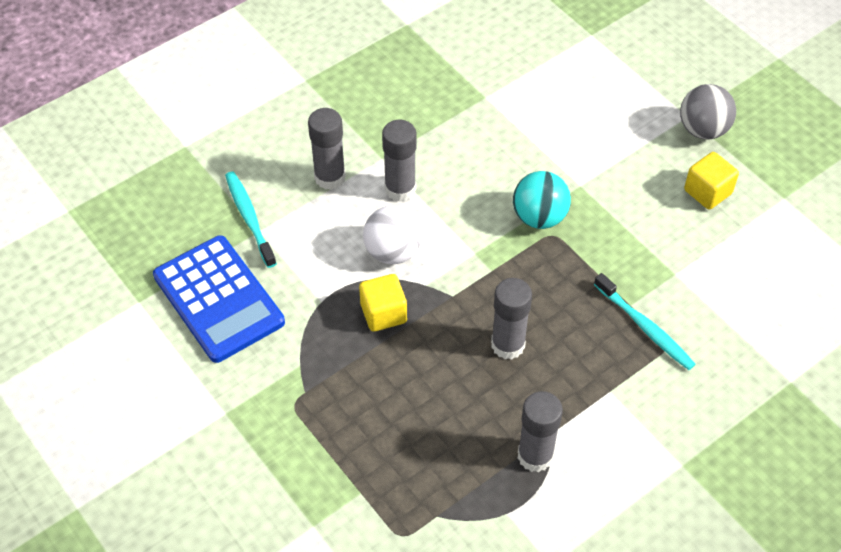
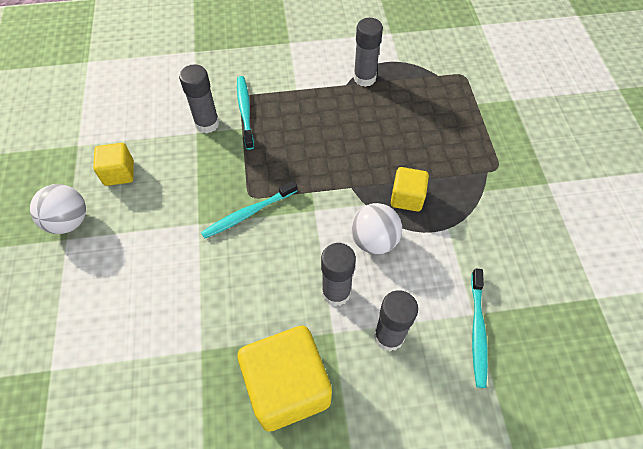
camera: 150 degrees left, 5 degrees up
blue calculator [153,235,285,363] -> none
grey glue stick [491,278,532,360] -> grey glue stick moved to [179,64,220,133]
turquoise ball [513,171,571,229] -> turquoise toothbrush [201,181,297,239]
grey ball [680,84,736,140] -> white ball [30,184,86,234]
none -> yellow cube [238,326,332,432]

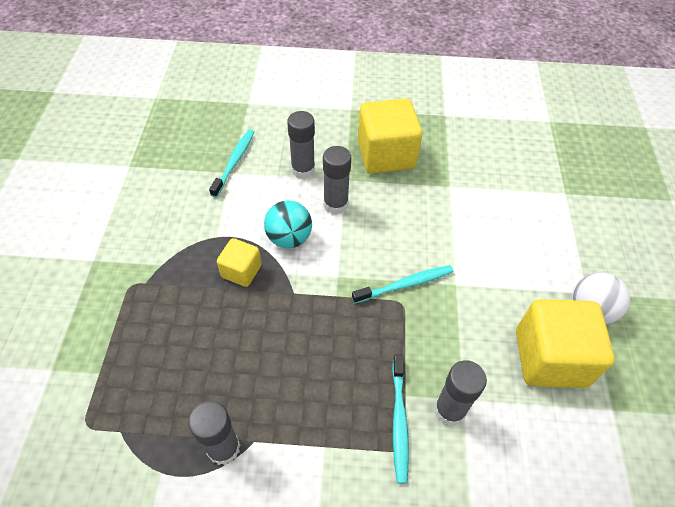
camera: 170 degrees left, 5 degrees down
yellow cube [93,143,134,186] -> yellow cube [516,299,615,388], size x1.88
white ball [351,203,402,254] -> turquoise ball [264,200,312,248]

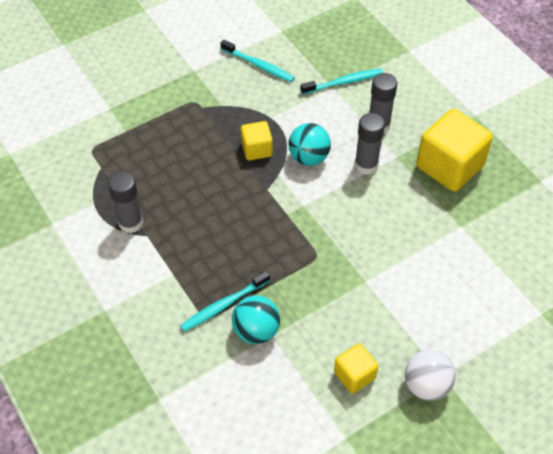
camera: 55 degrees right, 0 degrees up
turquoise toothbrush [352,265,453,303] -> turquoise toothbrush moved to [220,40,295,82]
grey glue stick [434,360,487,426] -> turquoise ball [232,295,280,344]
yellow cube [516,299,615,388] -> yellow cube [334,343,379,394], size x0.53

